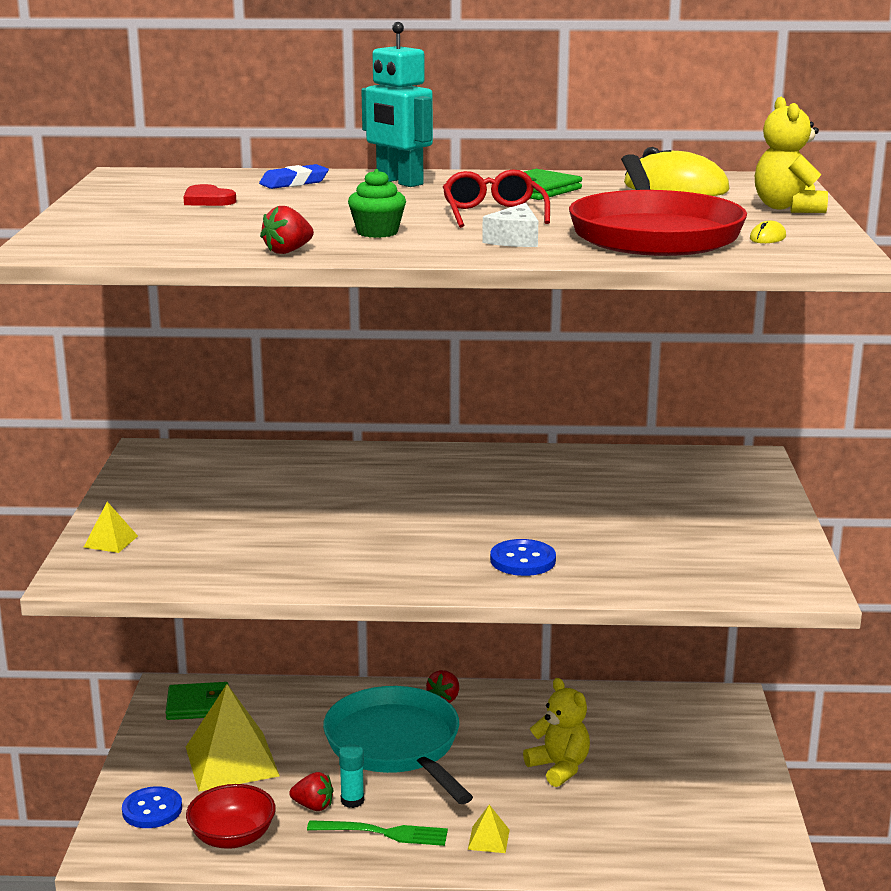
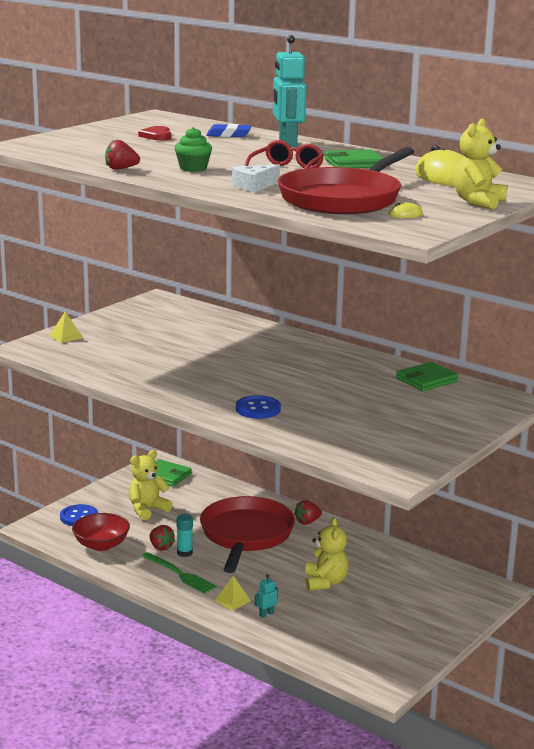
camera: 35 degrees right, 0 degrees up
yellow pyramid [186,684,280,792] -> yellow teddy bear [129,450,173,520]
turquoise pan [323,686,473,804] -> red pan [200,496,295,573]
none -> turquoise robot [255,574,278,618]
none -> green wallet [396,362,459,391]

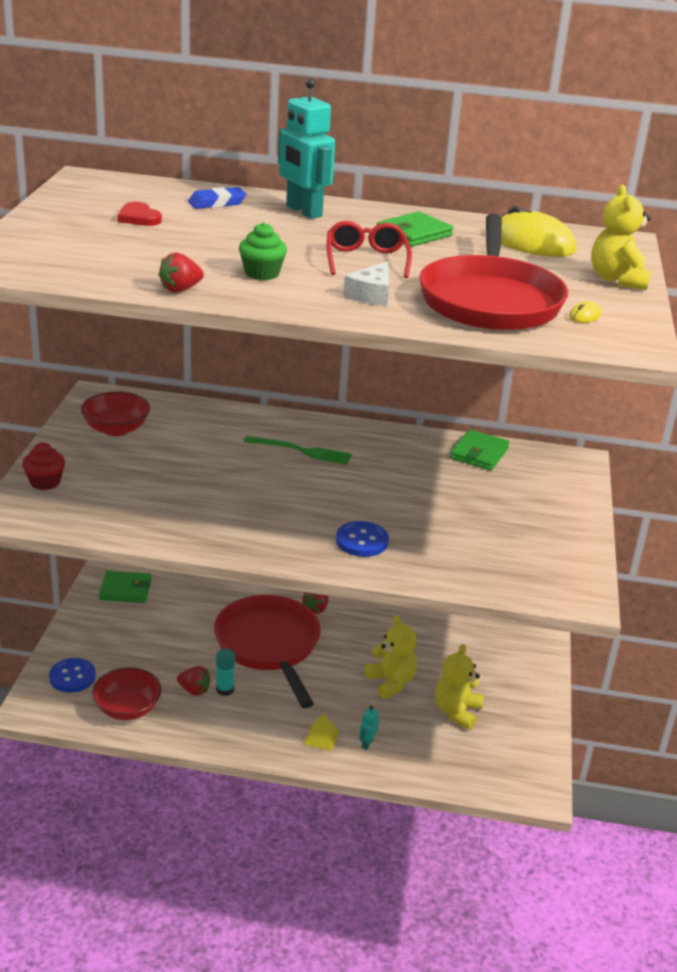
camera: 30 degrees left, 10 degrees up
yellow pyramid [50,311,83,343] -> red cupcake [22,442,65,490]
yellow teddy bear [129,450,173,520] -> yellow teddy bear moved to [435,644,484,730]
green fork [141,552,216,594] -> green fork moved to [244,436,352,465]
none -> red bowl [81,391,150,436]

